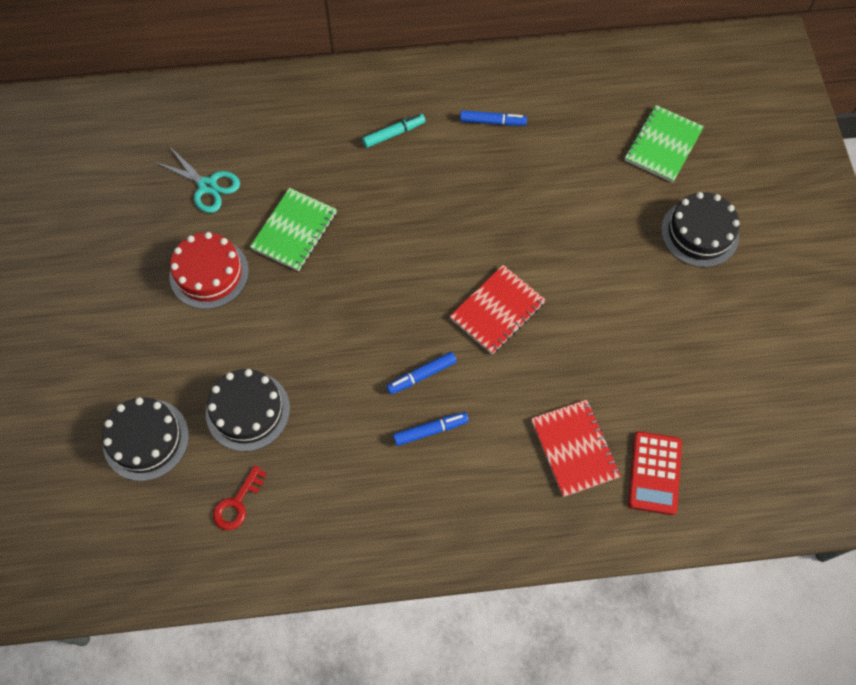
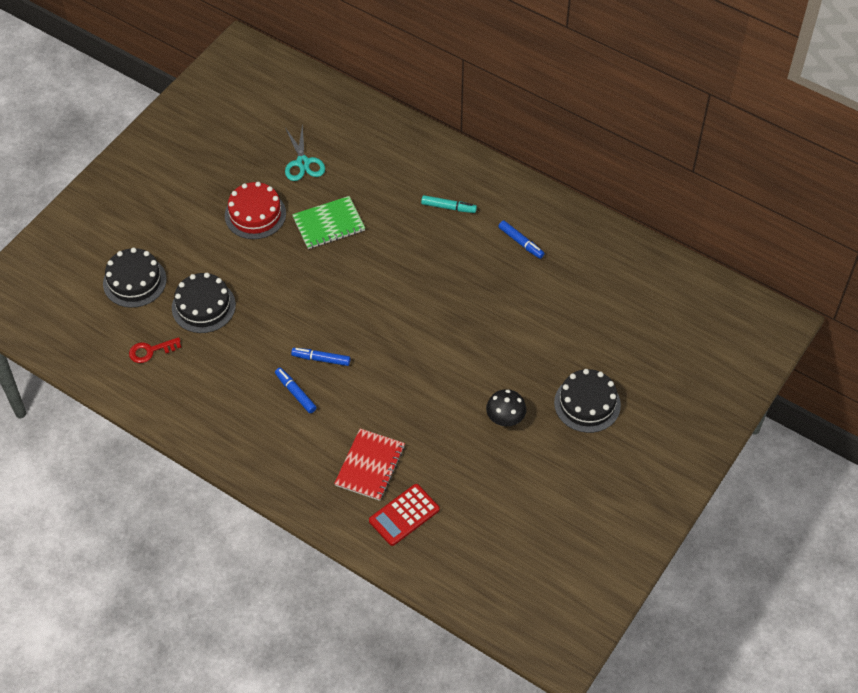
camera: 40 degrees right, 10 degrees down
blue marker [393,412,469,446] -> blue marker turned 150 degrees counterclockwise [275,368,317,413]
red notebook [449,265,546,354] -> none
green notebook [625,105,704,183] -> none
none -> black mushroom [486,389,527,426]

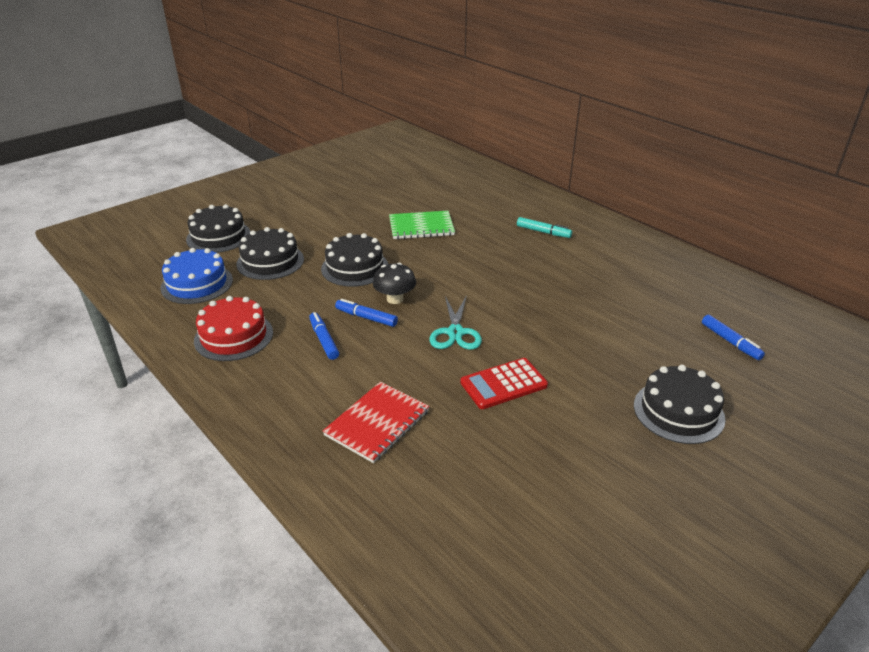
camera: 15 degrees right, 20 degrees down
red key [129,337,181,363] -> blue cake [160,248,233,304]
red cake [225,182,286,239] -> red cake moved to [194,296,273,361]
turquoise scissors [285,123,325,181] -> turquoise scissors moved to [429,295,482,350]
red calculator [369,484,440,546] -> red calculator moved to [461,358,548,409]
black mushroom [486,389,527,426] -> black mushroom moved to [373,263,416,304]
blue marker [498,220,545,259] -> blue marker moved to [702,315,765,360]
none -> black cake [321,233,388,287]

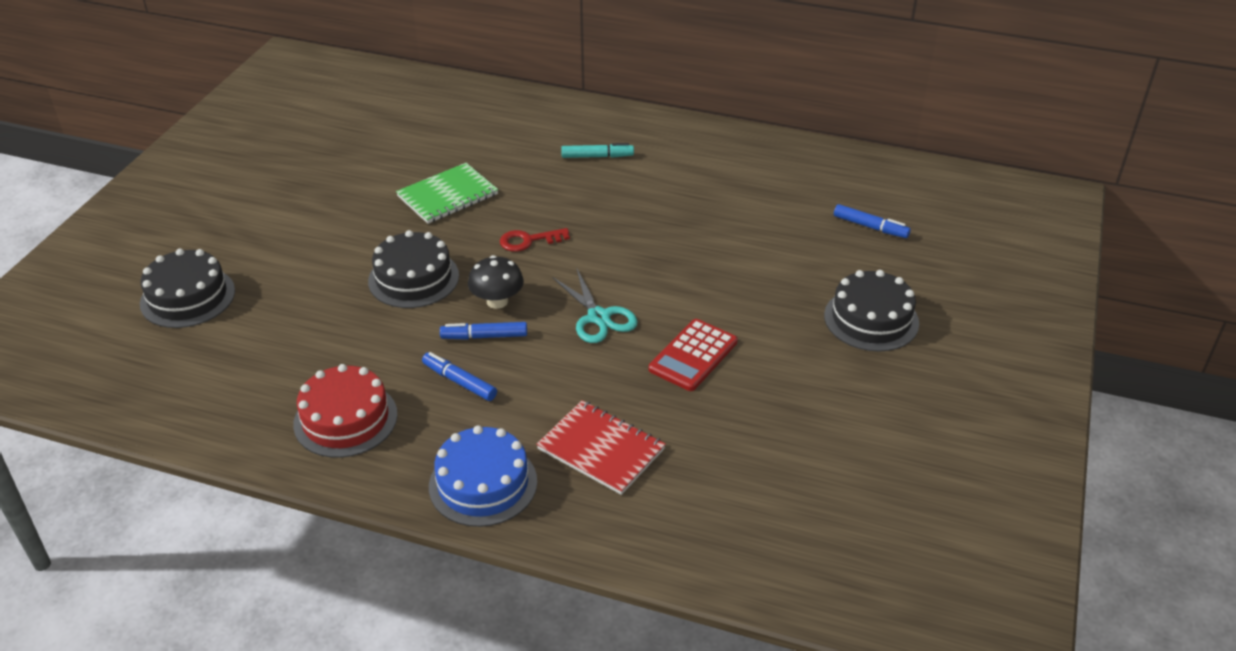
camera: 30 degrees left, 5 degrees up
blue cake [160,248,233,304] -> blue cake moved to [429,425,537,527]
black cake [236,227,304,280] -> none
red notebook [323,382,430,463] -> red notebook turned 60 degrees counterclockwise [536,400,666,495]
none -> red key [500,228,570,252]

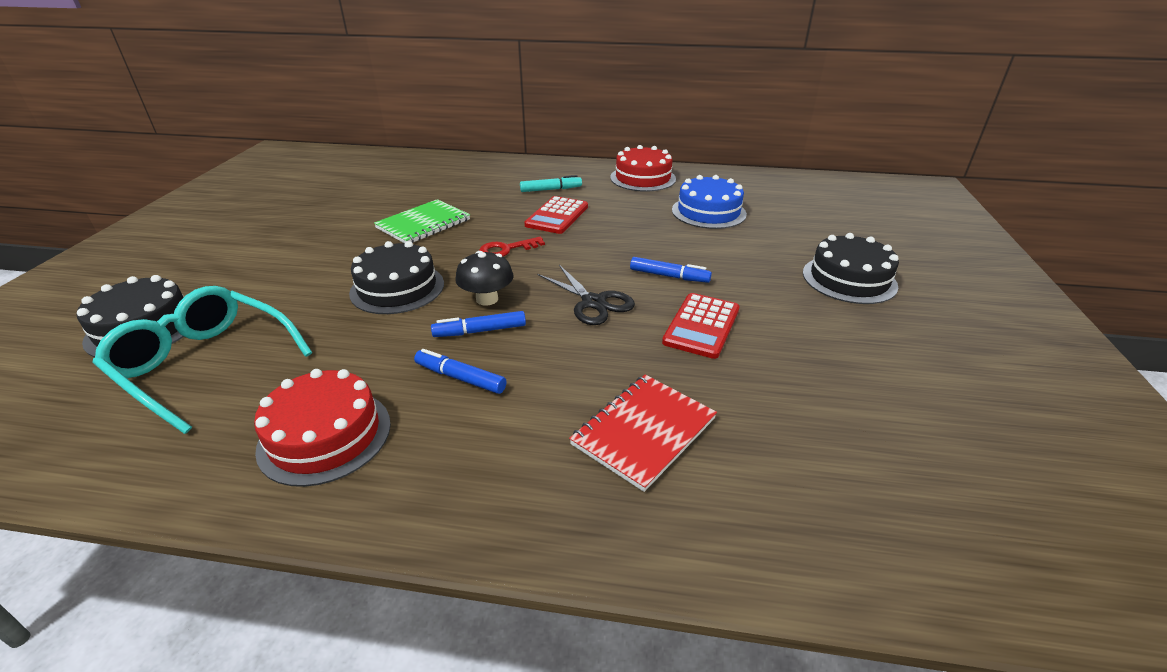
camera: 10 degrees left, 5 degrees down
blue cake [429,425,537,527] -> blue cake moved to [672,175,747,229]
red notebook [536,400,666,495] -> red notebook turned 75 degrees counterclockwise [569,375,717,492]
turquoise scissors [552,269,638,343] -> black scissors [538,265,635,325]
blue marker [834,204,911,238] -> blue marker moved to [630,257,712,283]
none -> turquoise glasses [92,286,312,434]
none -> red calculator [524,196,588,234]
none -> red cake [610,145,676,192]

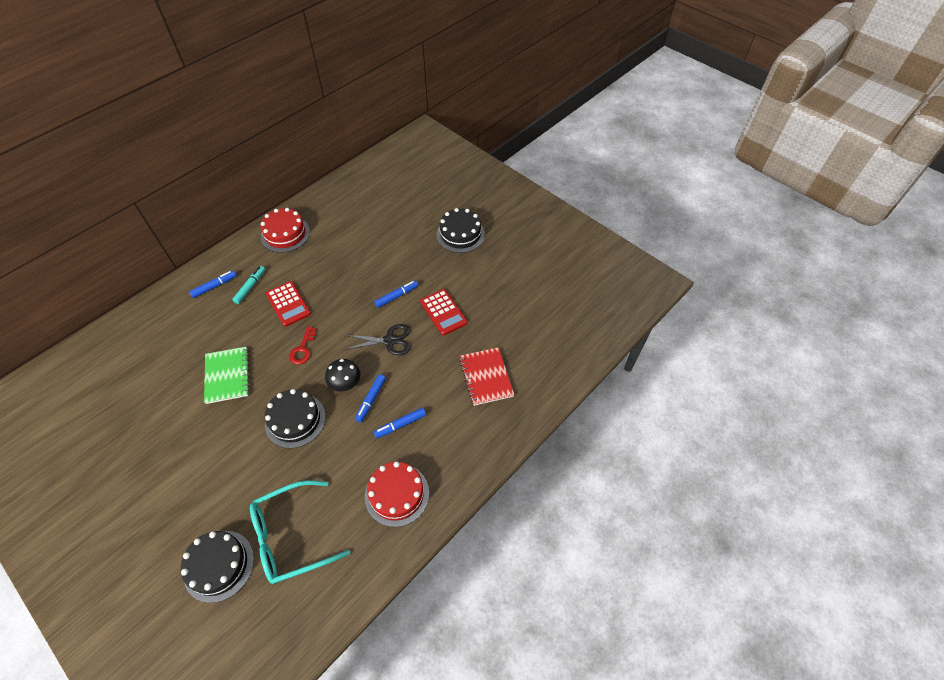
camera: 55 degrees left, 20 degrees up
blue cake [672,175,747,229] -> none
none -> blue marker [189,271,237,298]

